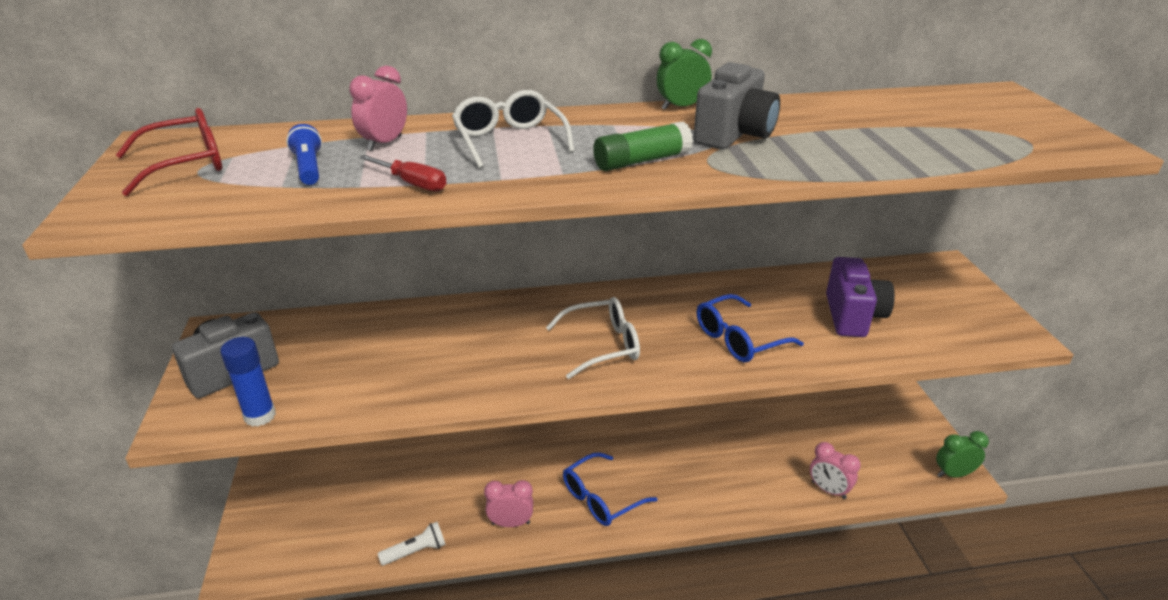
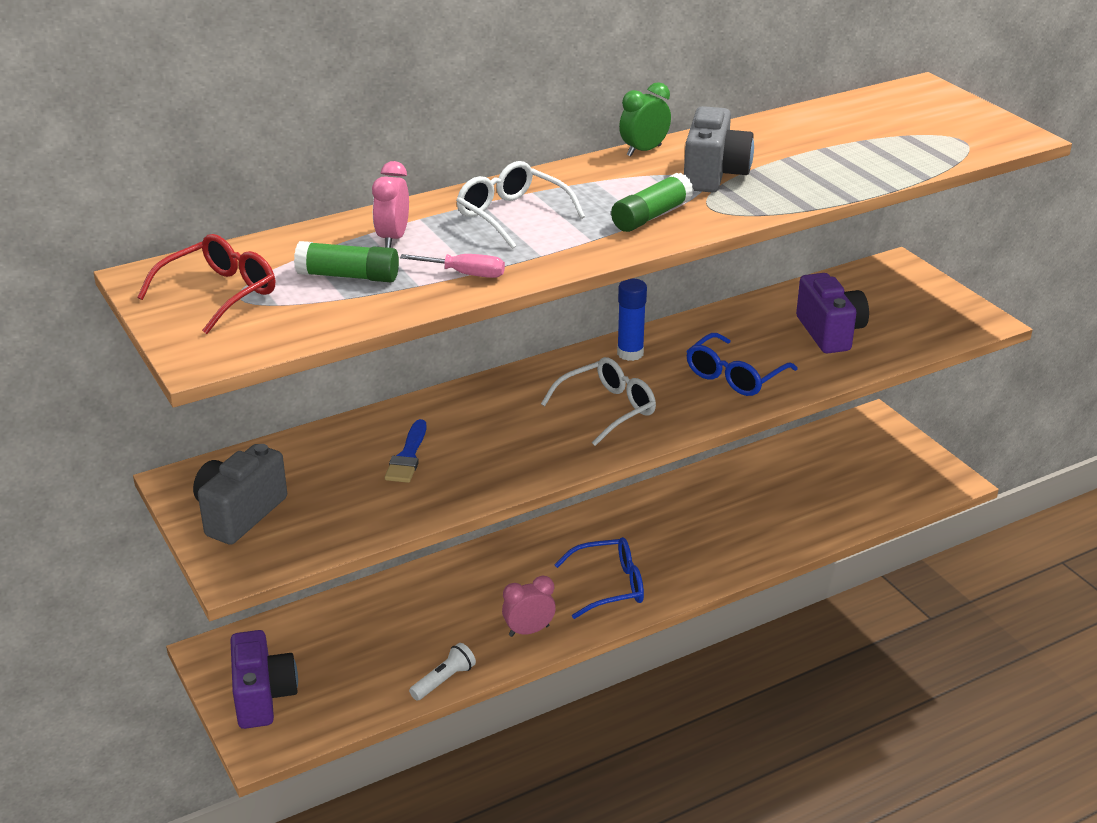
camera: 20 degrees left, 0 degrees up
blue glue stick [220,337,276,427] -> blue glue stick moved to [617,279,647,361]
blue flashlight [286,124,322,185] -> green glue stick [294,241,399,282]
red screwdriver [359,155,446,191] -> pink screwdriver [400,254,505,278]
blue glasses [563,452,658,526] -> blue glasses turned 135 degrees counterclockwise [554,537,644,619]
pink clock [810,442,861,499] -> none
green clock [936,431,989,478] -> none
none -> purple camera [230,630,298,729]
none -> blue brush [385,419,427,483]

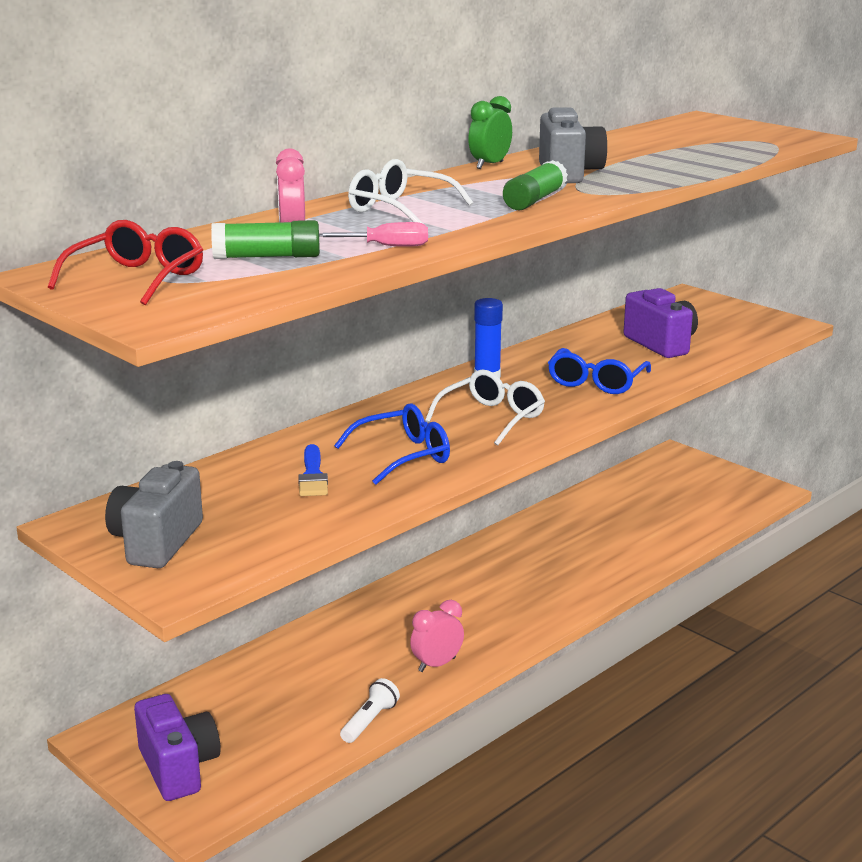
camera: 15 degrees left, 10 degrees down
blue glasses [554,537,644,619] -> blue glasses moved to [334,404,450,485]

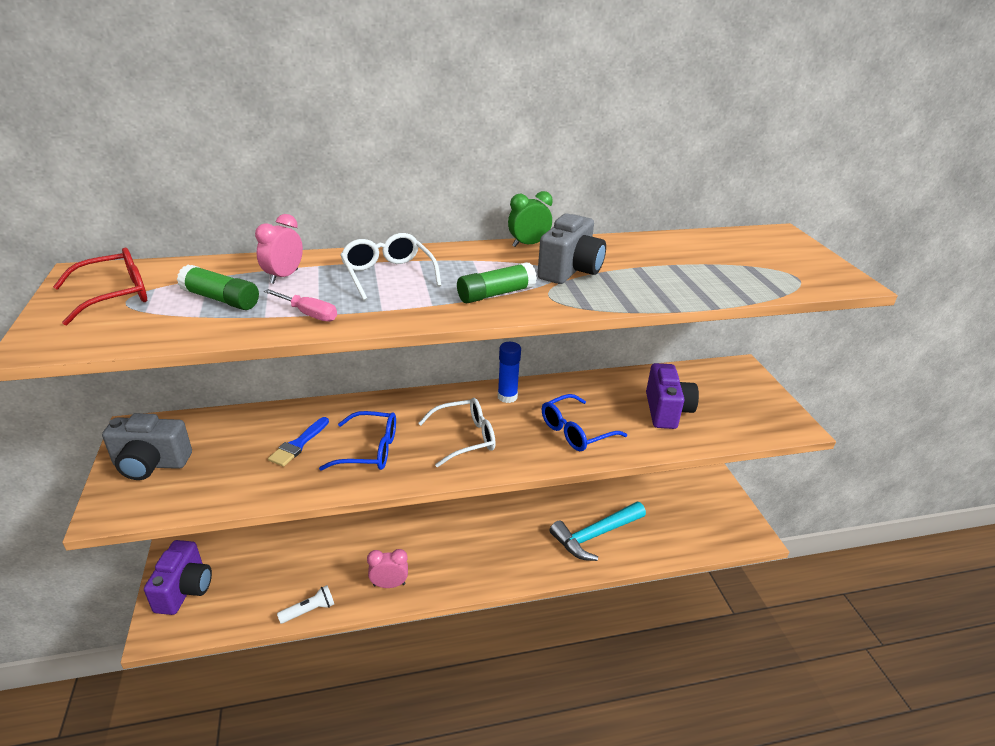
camera: 30 degrees right, 10 degrees up
grey camera [105,461,203,568] -> grey camera turned 135 degrees counterclockwise [102,413,192,480]
none -> turquoise hammer [549,502,646,561]

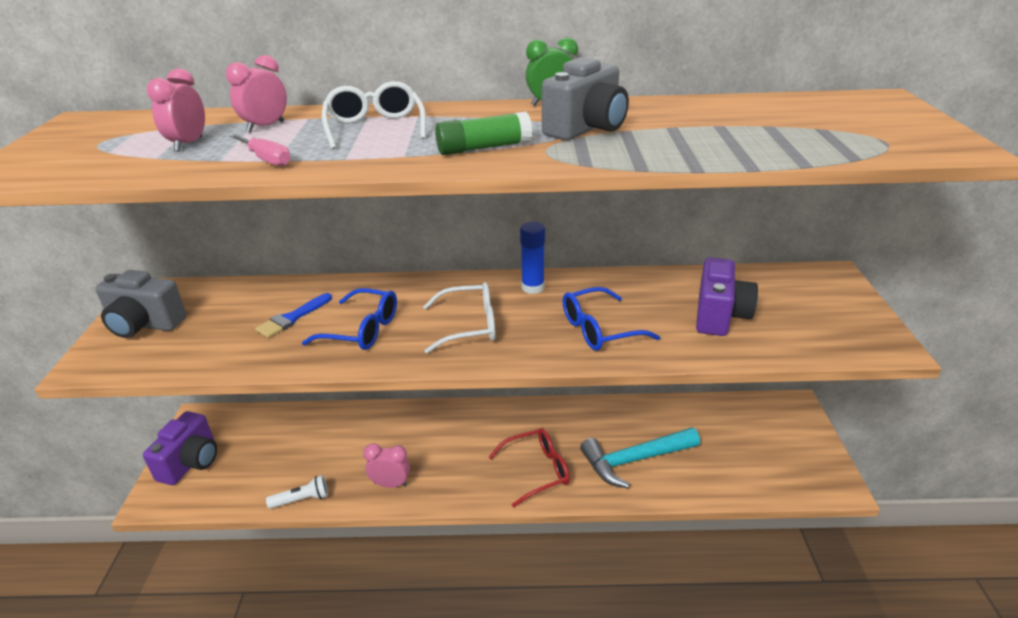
camera: 15 degrees right, 0 degrees up
red glasses [53,248,147,325] -> red glasses moved to [489,428,570,507]
green glue stick [177,265,259,310] -> pink clock [147,68,205,152]

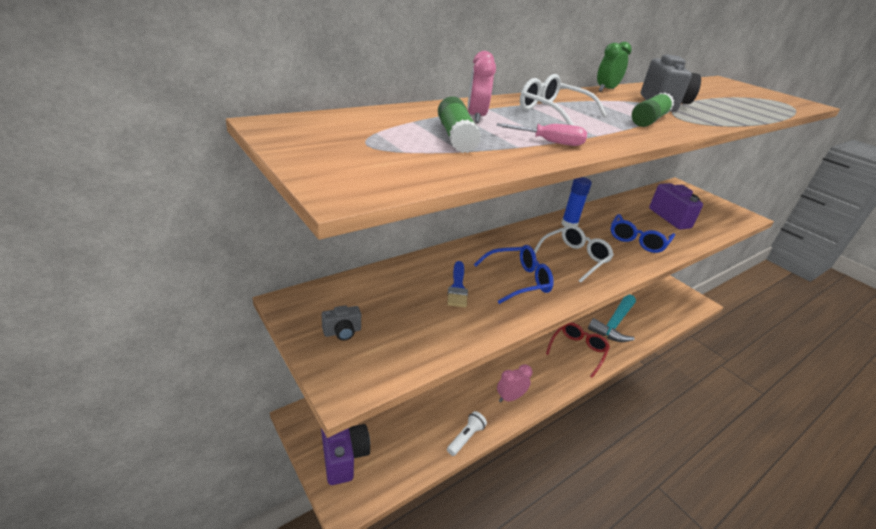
camera: 40 degrees left, 0 degrees up
grey camera [95,270,187,338] -> grey camera [322,305,361,341], size x0.50
pink clock [147,68,205,152] -> green glue stick [438,96,481,153]

